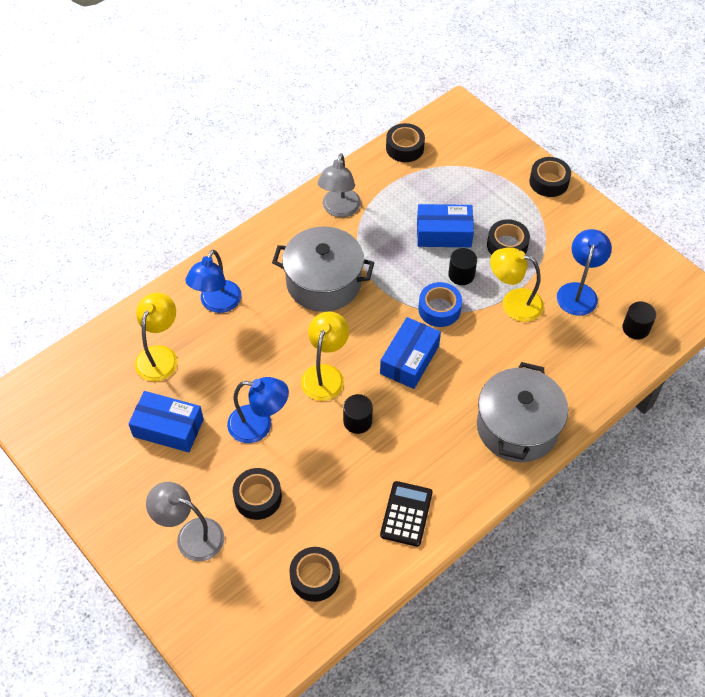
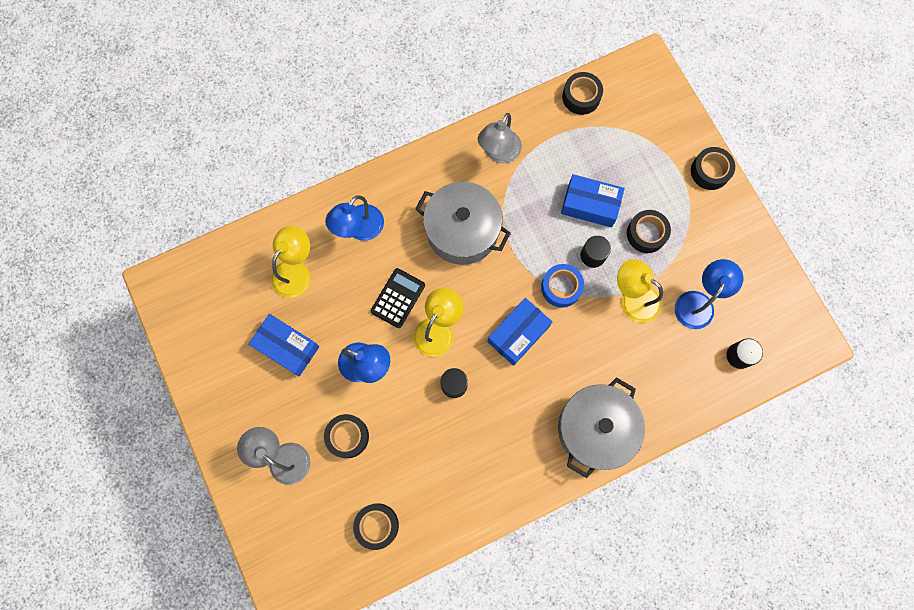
camera: 15 degrees right, 20 degrees up
black calculator [380,481,433,547] -> black calculator moved to [371,268,425,328]

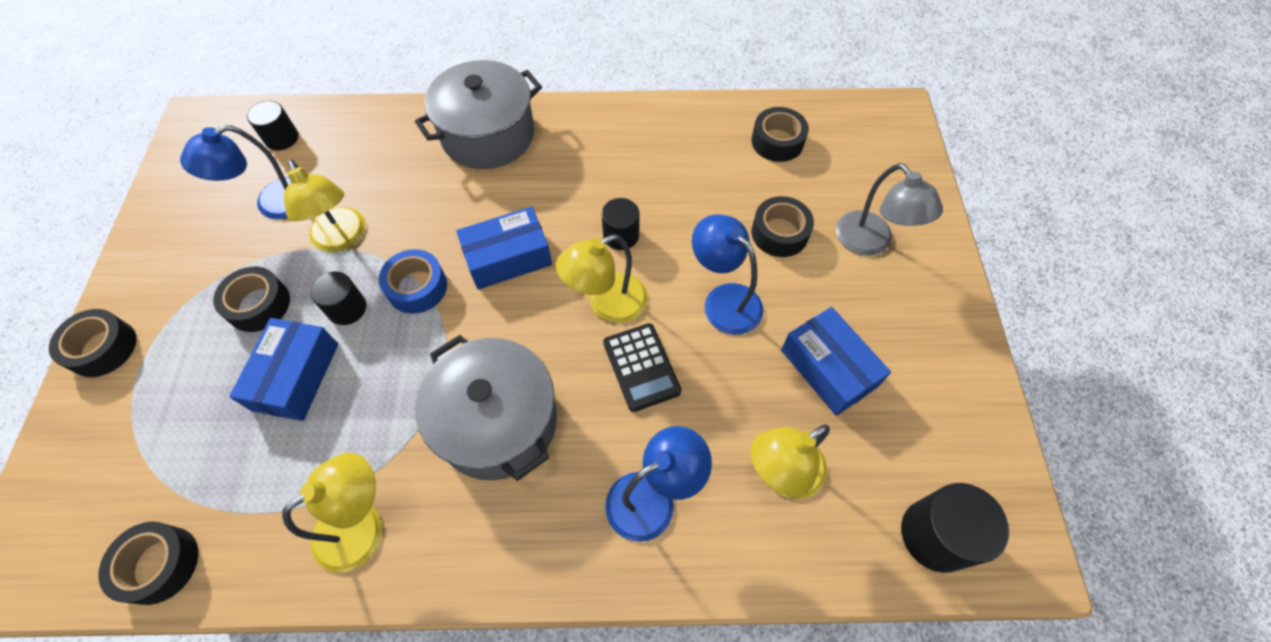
camera: 155 degrees left, 15 degrees down
black calculator [371,268,425,328] -> black calculator turned 75 degrees counterclockwise [603,323,681,412]
grey lamp [478,113,522,163] -> yellow lamp [282,453,382,572]
blue box [561,174,624,227] -> blue box turned 60 degrees clockwise [229,318,338,421]
none -> black cylinder [901,483,1009,573]

